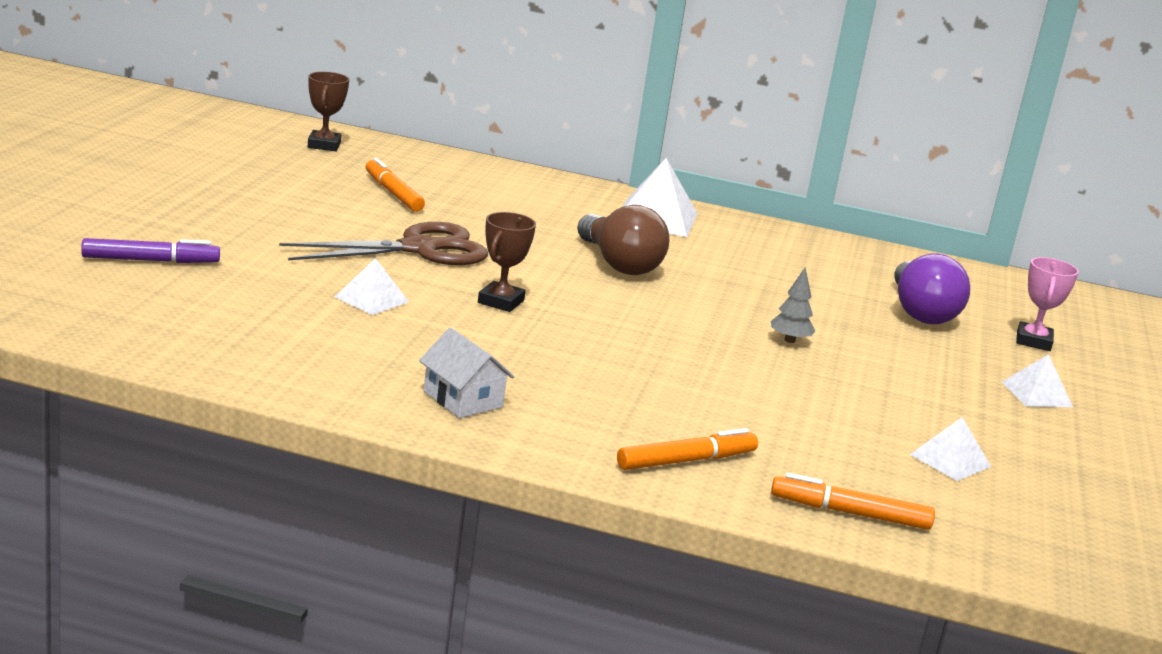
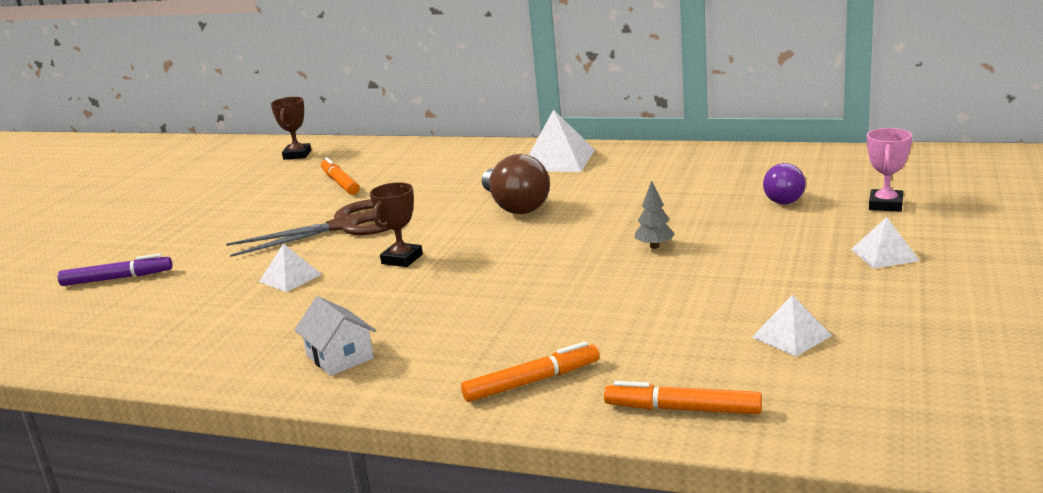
camera: 10 degrees right, 0 degrees up
purple light bulb [894,254,970,324] -> purple light bulb [763,163,806,204], size x0.66

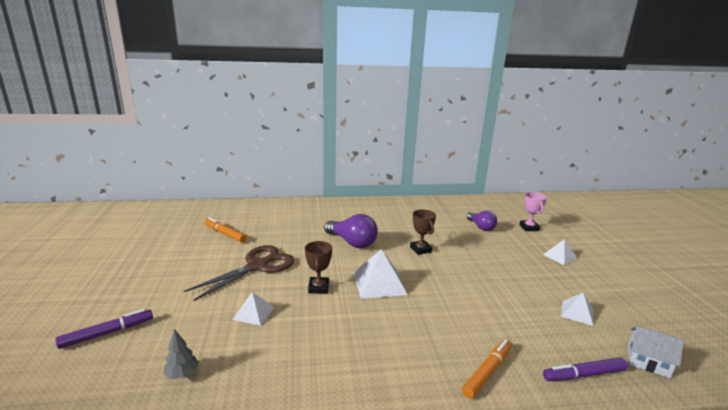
camera: 30 degrees left, 0 degrees up
brown trophy [271,97,311,160] -> brown trophy moved to [410,210,436,255]
white house [294,296,376,376] -> white house moved to [628,326,684,378]
brown light bulb [482,154,550,214] -> purple light bulb [324,214,378,248]
white pyramid [529,109,595,172] -> white pyramid moved to [353,249,408,299]
orange marker [604,381,762,414] -> purple marker [543,358,628,381]
grey tree [635,180,675,249] -> grey tree moved to [164,329,199,379]

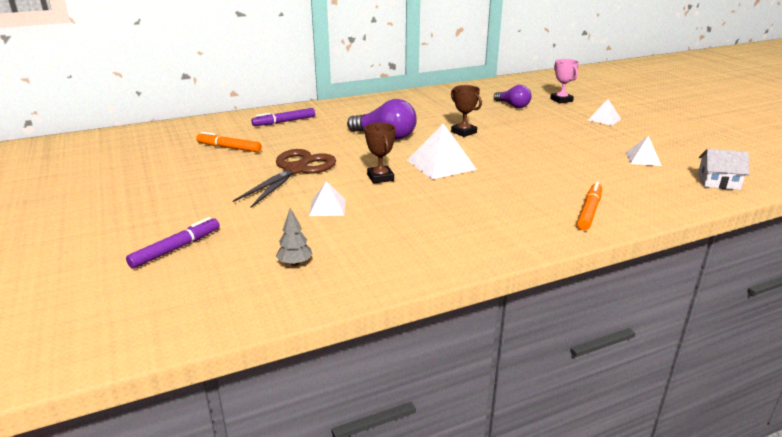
camera: 15 degrees left, 5 degrees up
purple marker [543,358,628,381] -> purple marker moved to [251,108,315,126]

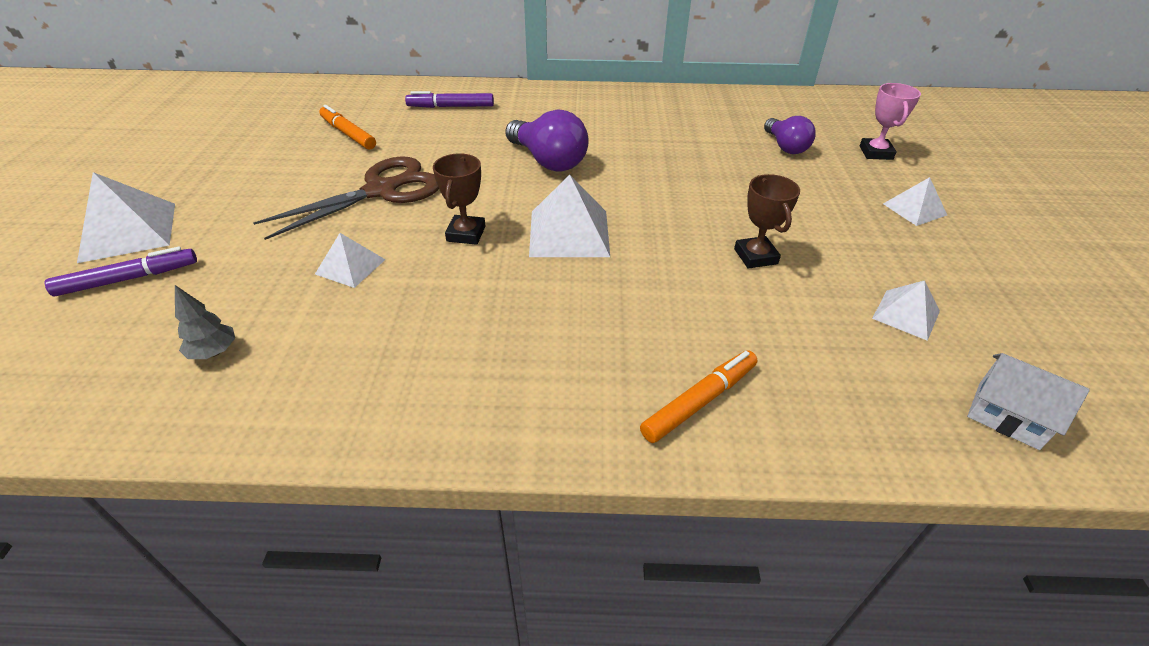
camera: 25 degrees right, 15 degrees up
brown trophy [451,85,482,137] -> brown trophy moved to [734,174,800,269]
none -> white pyramid [77,172,175,263]

